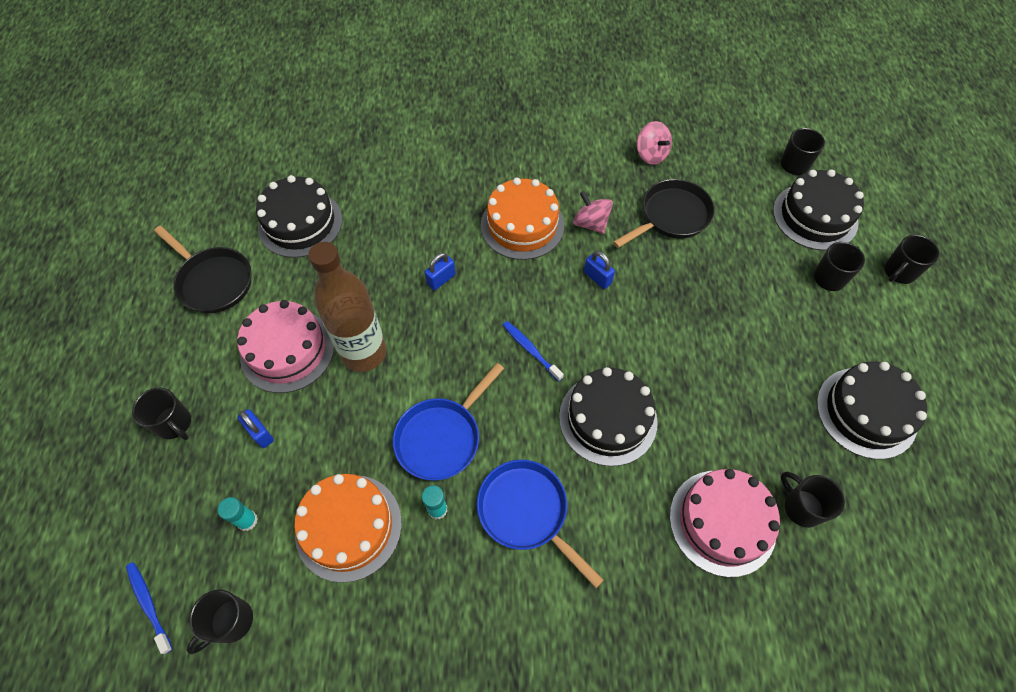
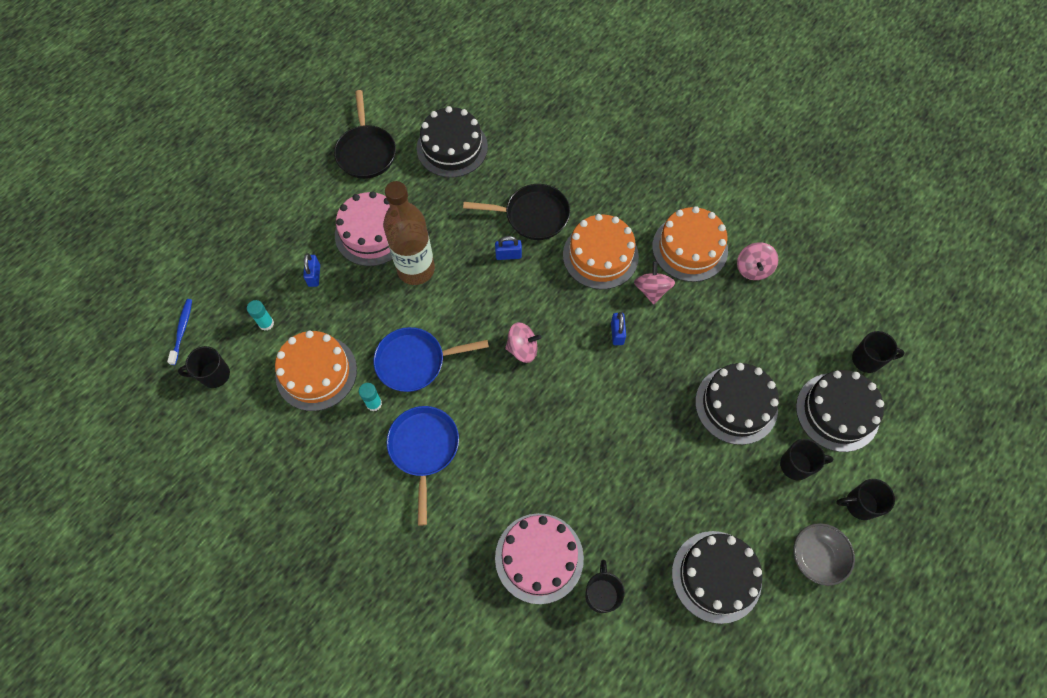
camera: 40 degrees right, 5 degrees up
black mug [132,388,191,440] -> none
blue toothbrush [503,321,564,382] -> pink spinning top [505,322,541,363]
black cake [559,367,658,466] -> black cake moved to [695,363,779,445]
black pan [613,179,715,248] -> black pan moved to [463,184,570,240]
none -> orange cake [652,206,728,282]
none -> grey bowl [793,523,855,586]

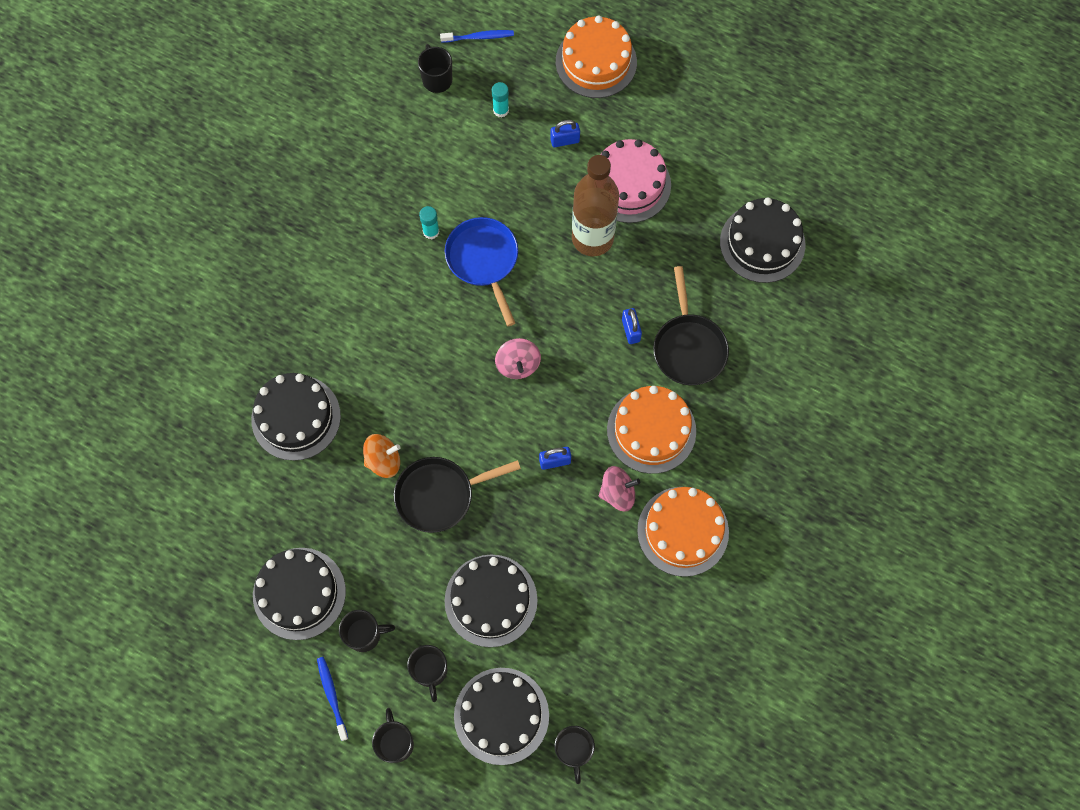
camera: 80 degrees right, 5 degrees up
orange cake [275,331,357,411] -> orange cake moved to [556,16,637,98]
black pan [334,90,396,179] -> black pan moved to [394,457,521,533]
blue pan [387,406,459,525] -> none
pink cake [495,513,584,604] -> black cake [251,373,341,461]
black mug [585,560,625,613] -> black mug moved to [339,610,395,652]
pink spinning top [737,242,779,280] -> none
grey bowl [793,523,855,586] -> blue toothbrush [317,657,348,741]
none -> orange spinning top [363,434,400,478]

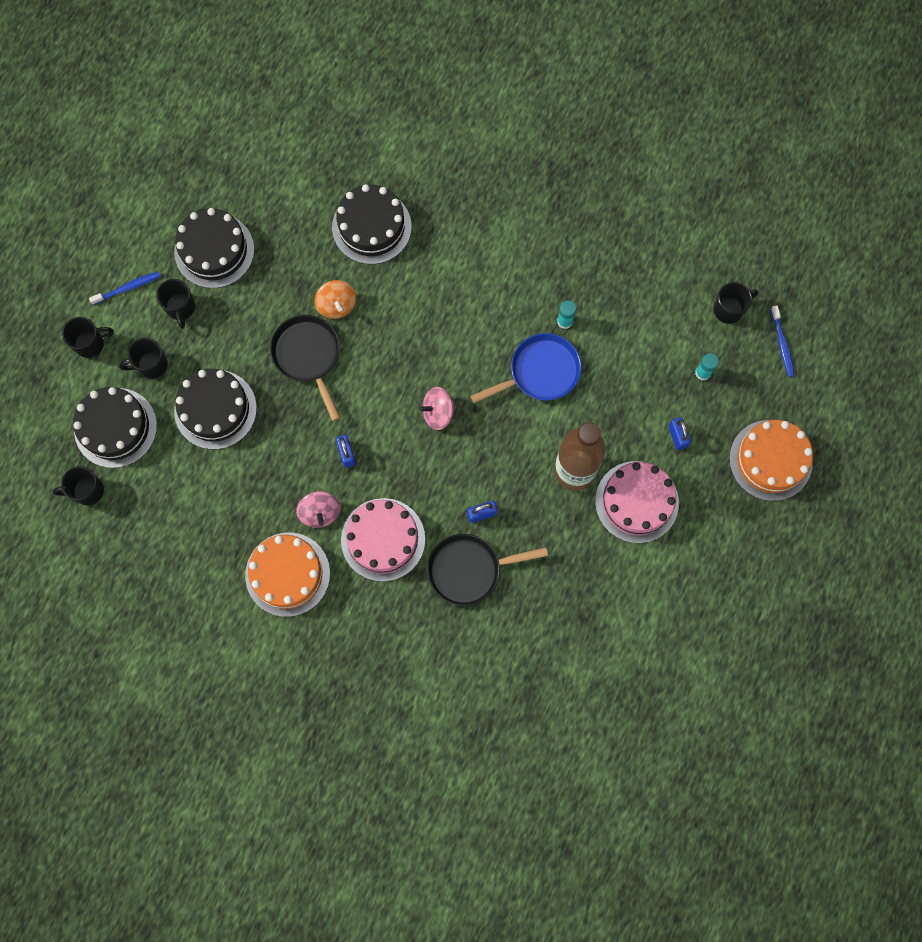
camera: 85 degrees right, 5 degrees up
orange cake [607,386,696,474] -> pink cake [341,498,425,582]
black cake [720,198,805,283] -> none

